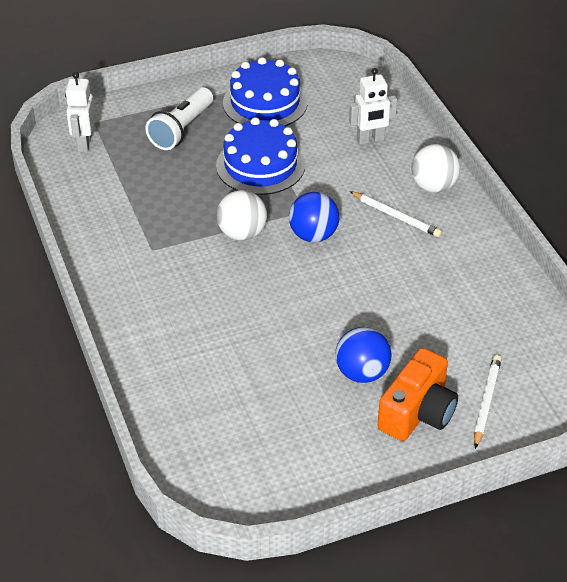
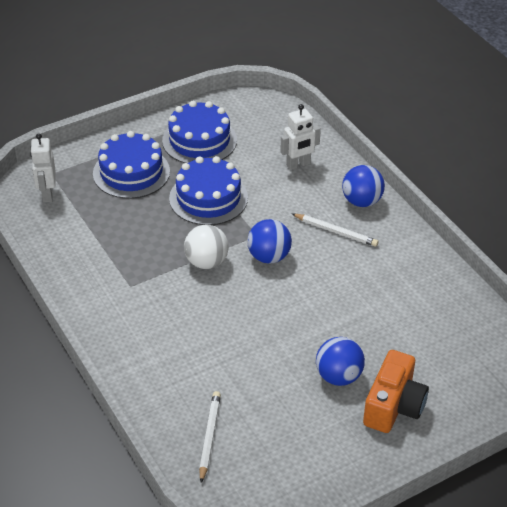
camera: 10 degrees left, 0 degrees up
white flashlight [145,87,213,150] -> blue cake [93,131,170,199]
white ball [411,144,460,193] -> blue ball [342,165,385,207]
white pencil [474,355,502,449] -> white pencil moved to [199,391,221,483]

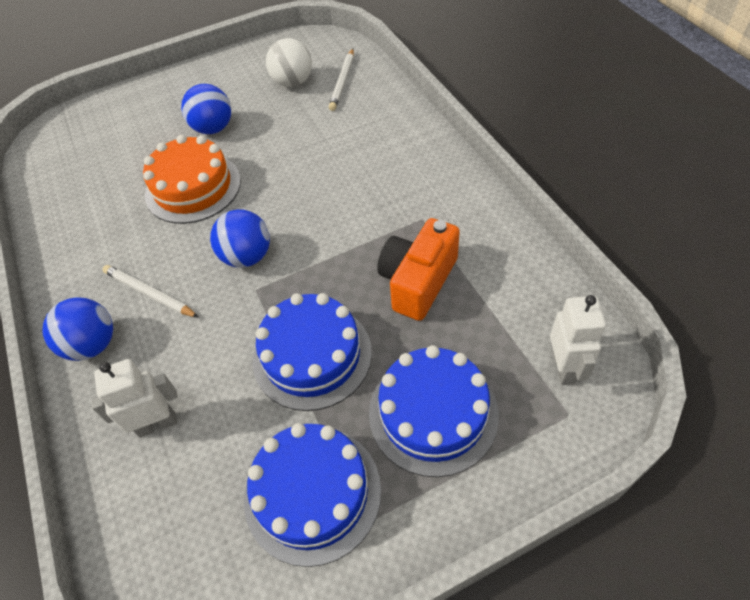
camera: 170 degrees left, 10 degrees up
white ball [184,225,229,269] -> white ball moved to [266,38,312,87]
orange camera [363,350,429,433] -> orange camera moved to [377,218,460,321]
none -> orange cake [143,135,241,224]

